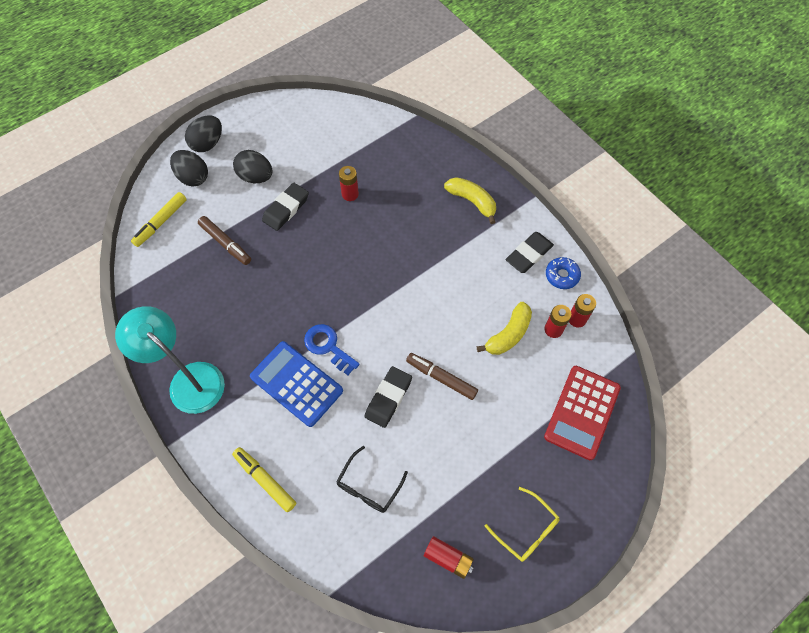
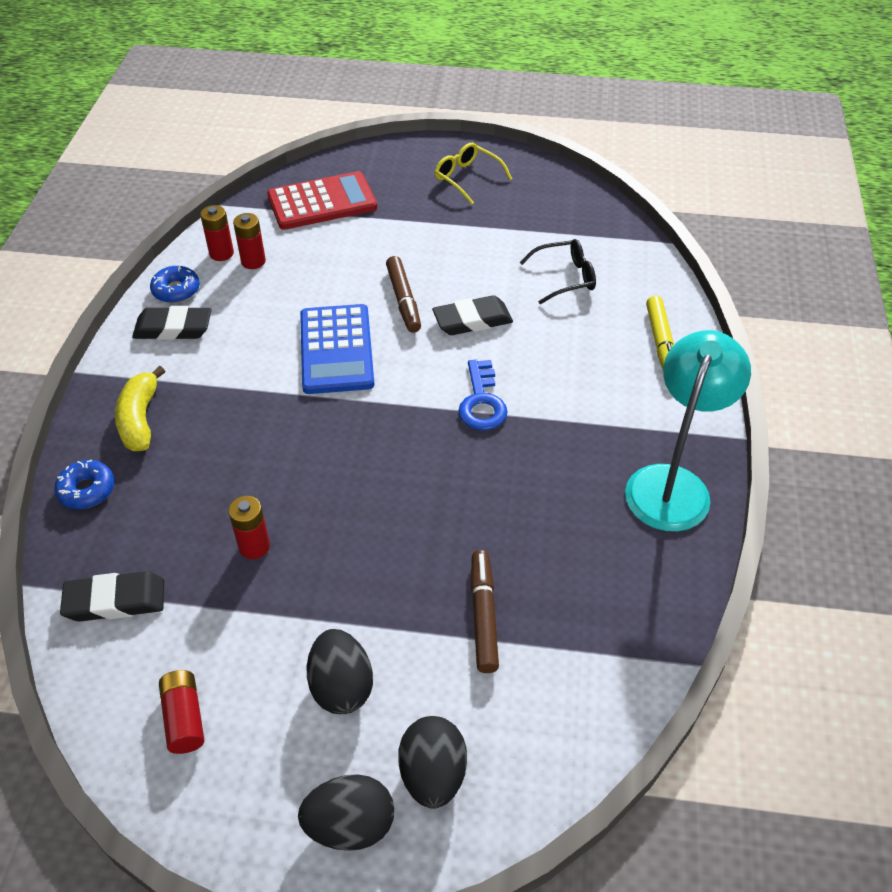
camera: 135 degrees left, 15 degrees down
turquoise lamp [115,306,225,414] -> turquoise lamp turned 150 degrees counterclockwise [625,330,751,532]
yellow marker [131,192,187,247] -> none
blue calculator [250,341,343,427] -> blue calculator moved to [300,304,374,394]
black eraser [262,183,309,231] -> black eraser moved to [60,571,164,622]
red battery [424,536,474,579] -> red battery moved to [159,670,204,754]
yellow banana [477,302,532,355] -> none
yellow glasses [485,487,560,562] -> yellow glasses turned 45 degrees counterclockwise [435,143,512,205]
none -> blue donut [54,460,115,509]

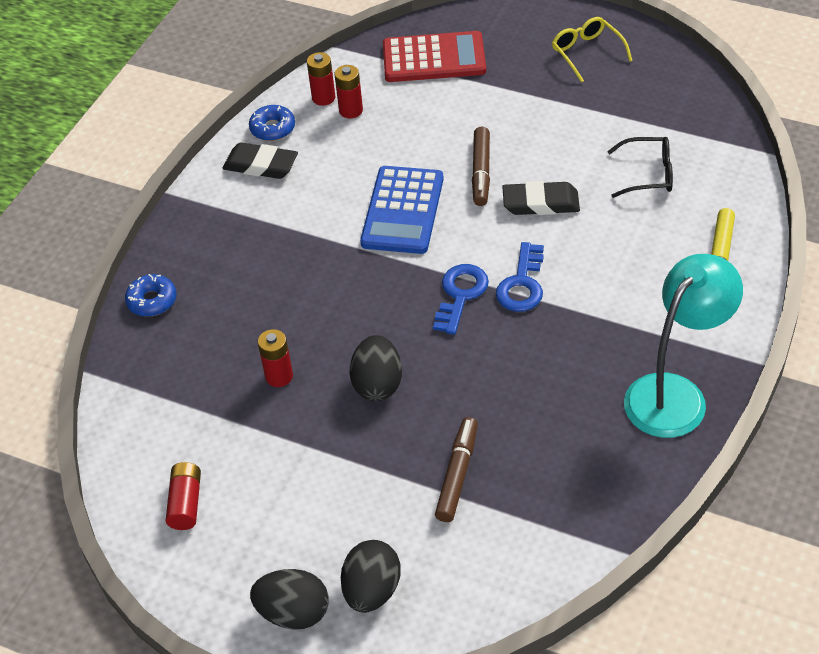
camera: 20 degrees right, 0 degrees up
black eraser [60,571,164,622] -> none
yellow banana [115,366,165,451] -> none
black egg [307,629,373,714] -> black egg moved to [350,335,402,401]
none -> blue key [433,264,489,335]

